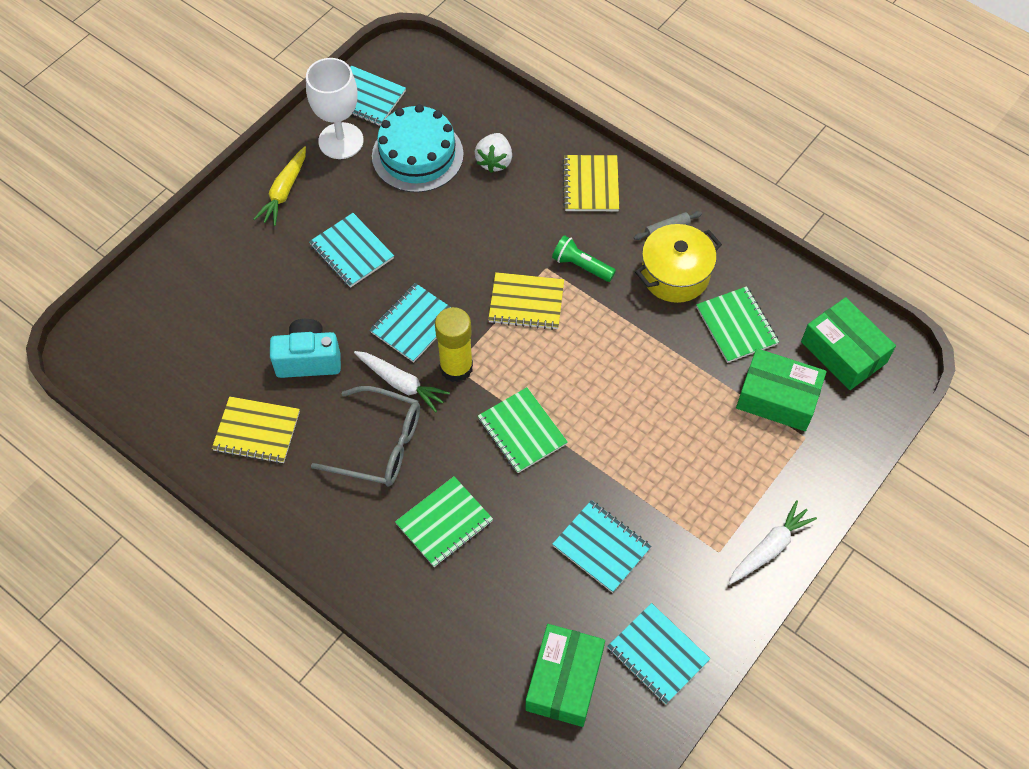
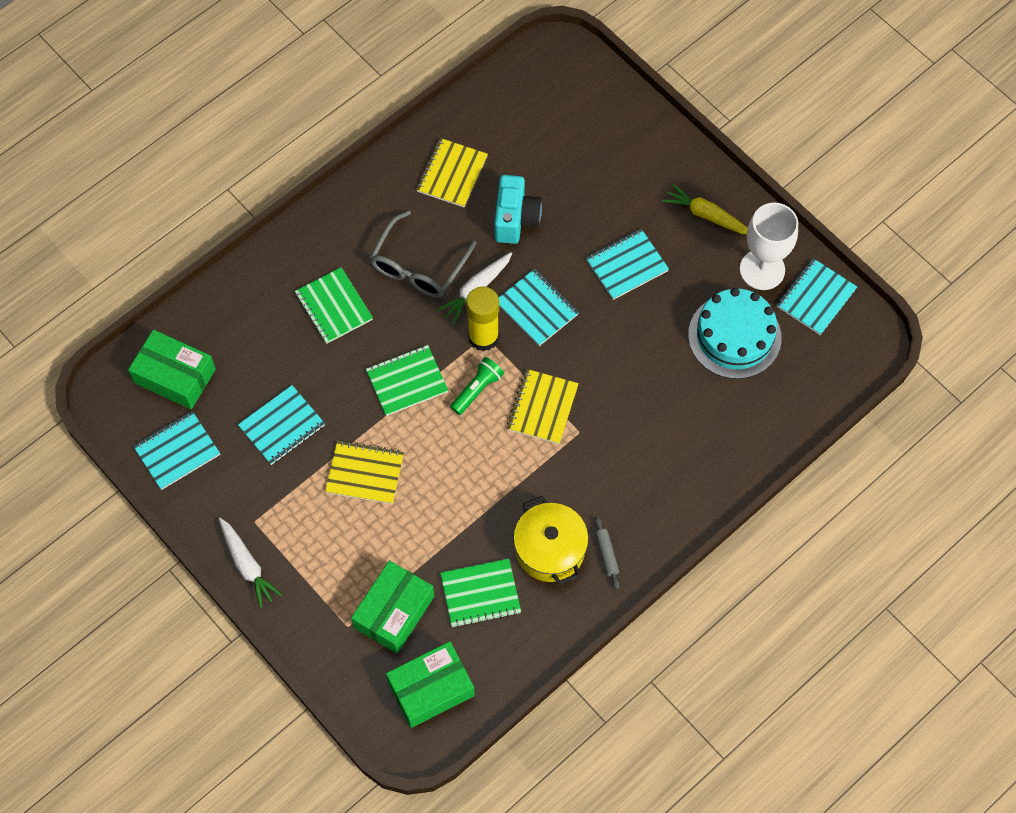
camera: 100 degrees right, 5 degrees up
white strawberry [475,133,512,173] -> none
green flashlight [552,235,616,282] -> green flashlight moved to [450,357,504,415]
yellow notebook [562,155,619,211] -> yellow notebook moved to [325,440,404,504]

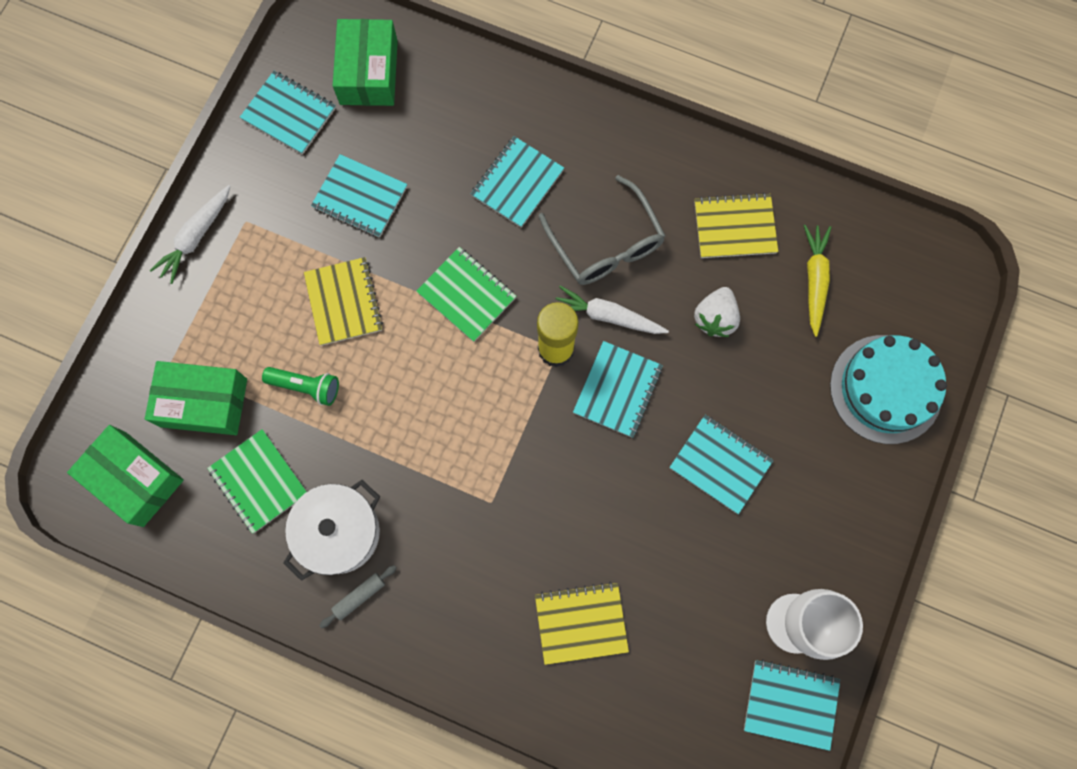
camera: 65 degrees right, 10 degrees up
green notebook [295,267,373,344] -> turquoise notebook [471,136,564,228]
grey glasses [370,210,476,298] -> grey glasses turned 120 degrees counterclockwise [538,175,666,285]
green flashlight [450,357,504,415] -> green flashlight moved to [262,367,339,406]
turquoise camera [494,175,542,244] -> white strawberry [694,287,740,337]
yellow notebook [507,369,579,444] -> yellow notebook moved to [535,582,629,665]
yellow pot [513,496,589,585] -> white pot [283,480,380,581]
yellow carrot [662,184,748,234] -> yellow carrot moved to [804,225,831,337]
turquoise cake [688,288,782,379] -> turquoise cake moved to [830,335,947,444]

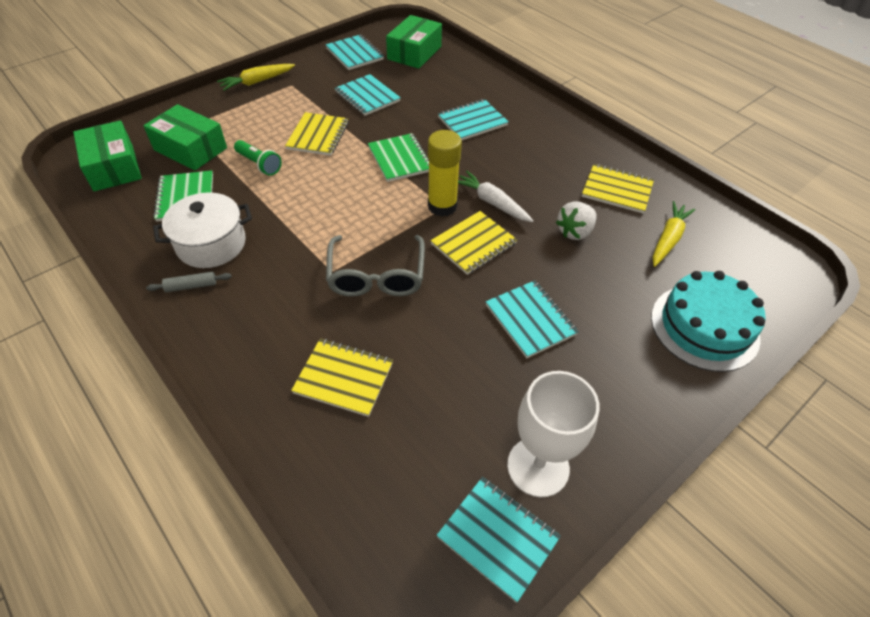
camera: 25 degrees right, 25 degrees down
white carrot [150,185,231,284] -> yellow carrot [217,64,295,91]
grey glasses [538,175,666,285] -> grey glasses moved to [326,235,425,297]
turquoise notebook [573,341,663,437] -> yellow notebook [430,211,517,275]

